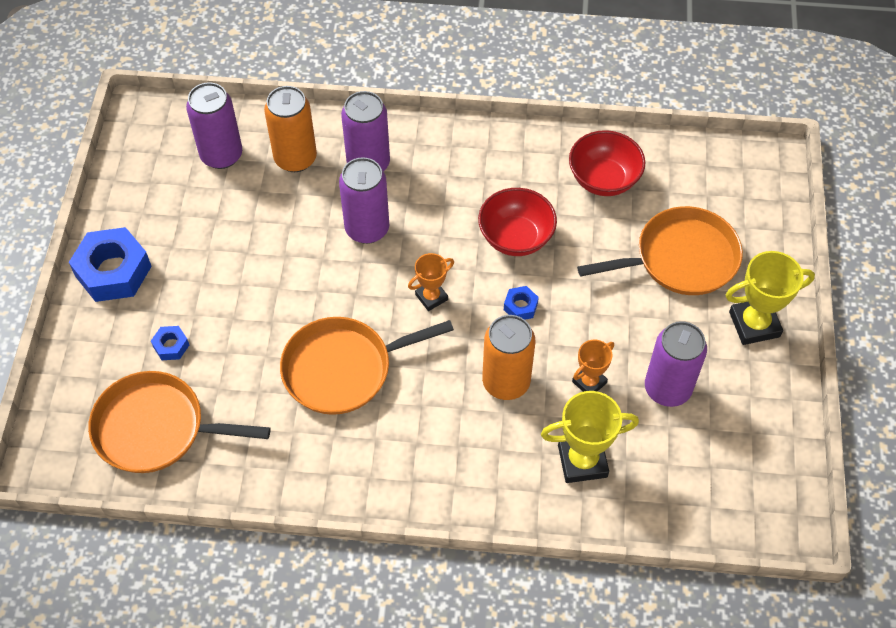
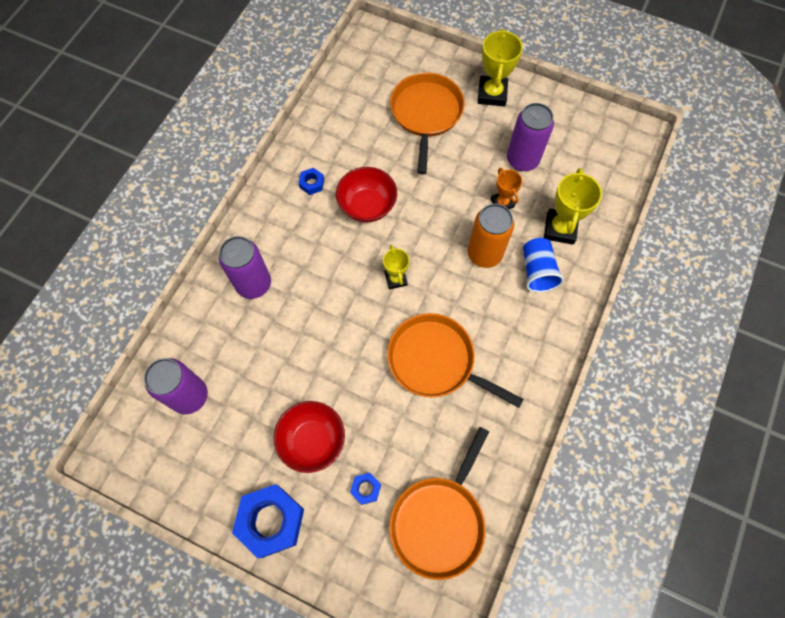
camera: 70 degrees left, 10 degrees up
orange can [264,86,317,172] -> none
orange pan [280,317,454,415] -> orange pan turned 120 degrees clockwise [387,313,524,408]
purple can [339,157,389,244] -> none
orange trophy [408,253,454,311] -> yellow trophy [383,245,409,290]
blue nut [504,286,539,320] -> blue nut moved to [299,168,324,195]
red bowl [569,130,645,196] -> red bowl moved to [274,401,345,473]
none -> blue cup [523,238,564,293]

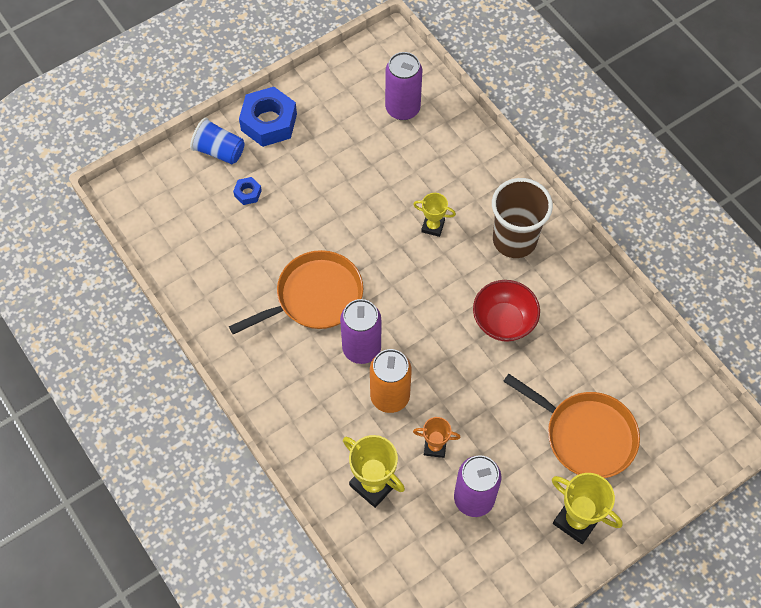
camera: 120 degrees right, 5 degrees down
purple can [219,236,271,299] -> purple can moved to [340,299,381,364]
red bowl [274,401,345,473] -> none
blue nut [299,168,324,195] -> none
yellow trophy [383,245,409,290] -> yellow trophy moved to [413,193,456,237]
orange pan [389,427,489,580] -> none
blue cup [523,238,564,293] -> blue cup moved to [190,118,244,164]
none -> brown cup [492,178,553,258]

